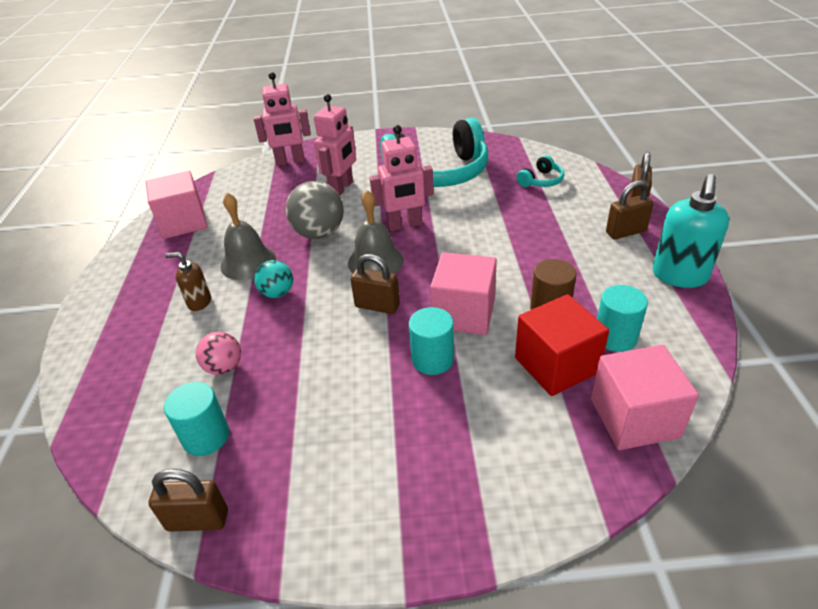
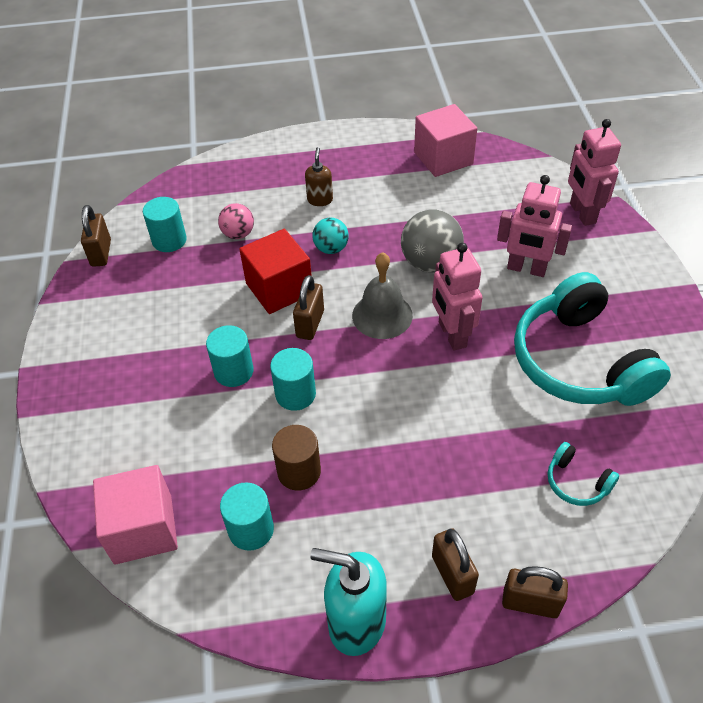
camera: 85 degrees right, 10 degrees up
grey bell [221,193,276,280] -> none
pink cube [430,252,497,335] -> turquoise cylinder [270,348,316,411]
red cube [515,294,609,396] -> red cube moved to [239,229,312,314]

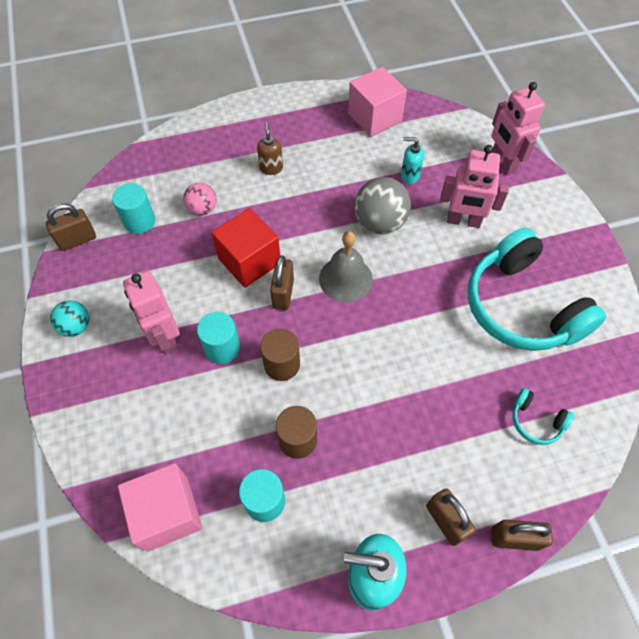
camera: 10 degrees left, 10 degrees up
brown padlock [81,205,111,267] -> brown padlock turned 75 degrees clockwise [46,203,96,251]
turquoise cylinder [270,348,316,411] -> brown cylinder [260,329,300,381]
turquoise ball [312,218,349,254] -> turquoise ball moved to [50,300,90,337]
pink robot [432,243,483,351] -> pink robot moved to [123,271,180,354]
none -> turquoise soap dispenser [401,137,424,184]

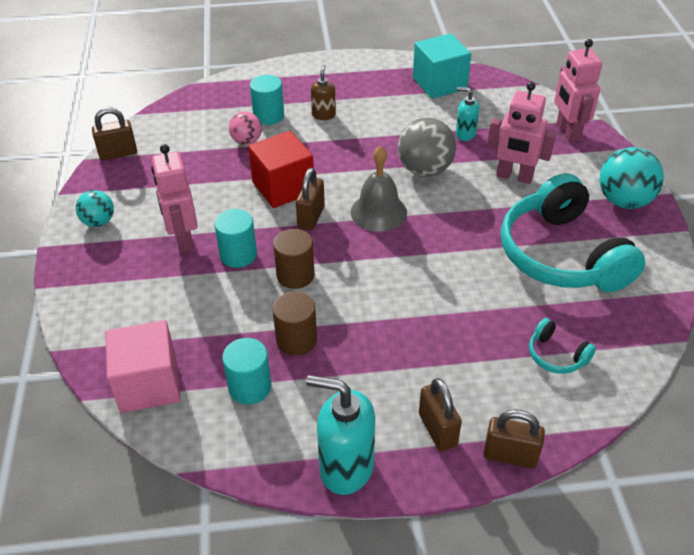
camera: 10 degrees right, 15 degrees down
turquoise cylinder [112,183,156,234] -> turquoise cylinder moved to [250,75,284,125]
pink cube [348,67,407,137] -> turquoise cube [413,33,471,99]
none -> turquoise ball [599,147,664,209]

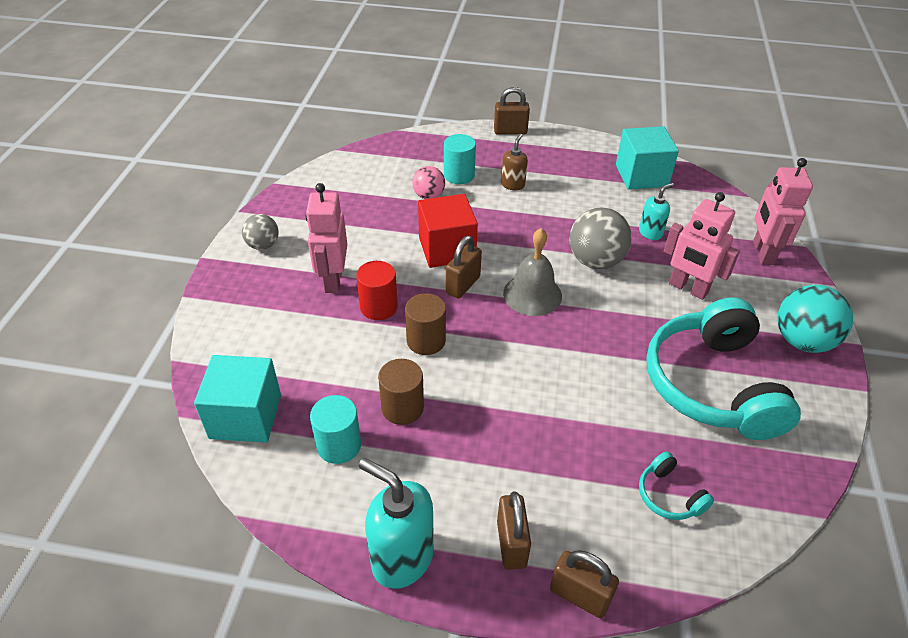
camera: 15 degrees right, 0 degrees up
turquoise ball [76,190,114,227] -> grey ball [242,214,279,250]
brown padlock [92,108,137,160] -> brown padlock moved to [494,87,530,135]
pink cube [105,320,181,413] -> turquoise cube [194,355,281,443]
turquoise cylinder [214,209,257,268] -> red cylinder [356,261,398,320]
turquoise soap dispenser [456,87,479,141] -> turquoise soap dispenser turned 105 degrees clockwise [639,183,674,240]

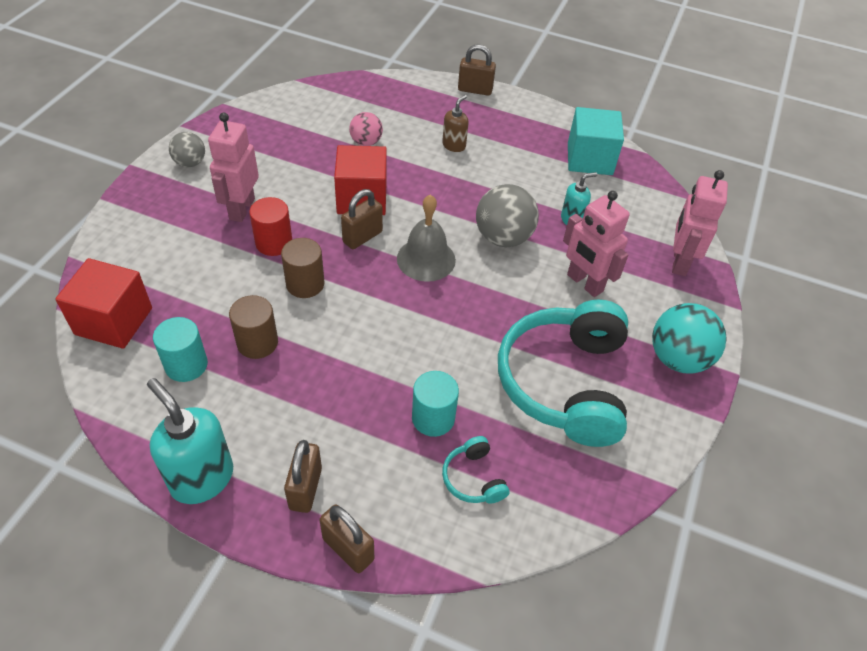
camera: 10 degrees right, 5 degrees up
turquoise cube [194,355,281,443] -> red cube [55,258,152,349]
turquoise cylinder [444,134,476,184] -> turquoise cylinder moved to [412,371,459,437]

